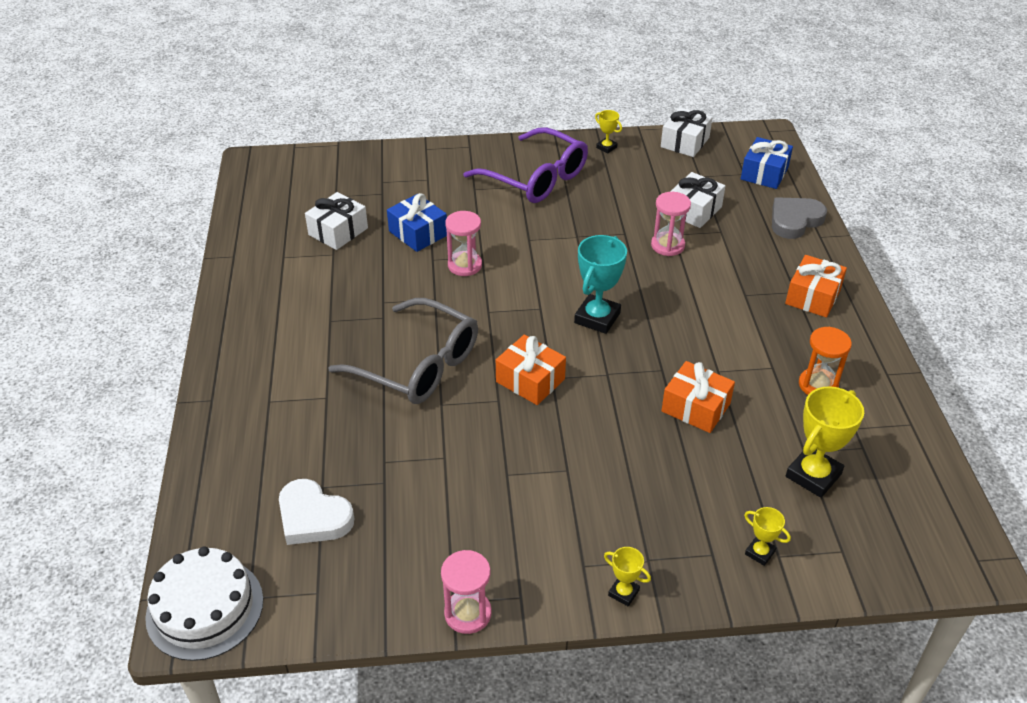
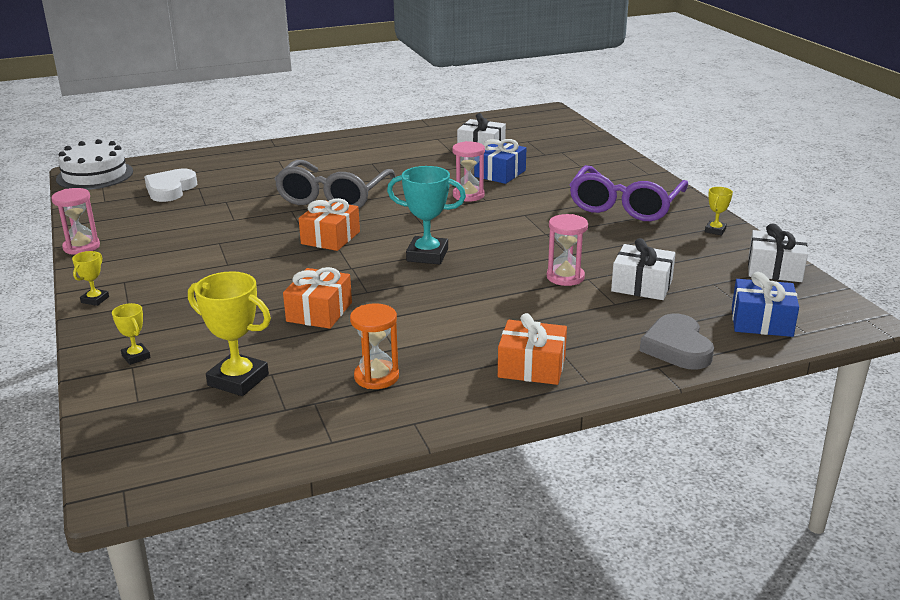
camera: 75 degrees right, 15 degrees down
yellow trophy [744,507,791,566] -> yellow trophy turned 60 degrees counterclockwise [112,303,150,365]
grey heart [772,197,827,239] -> grey heart turned 135 degrees counterclockwise [640,314,714,370]

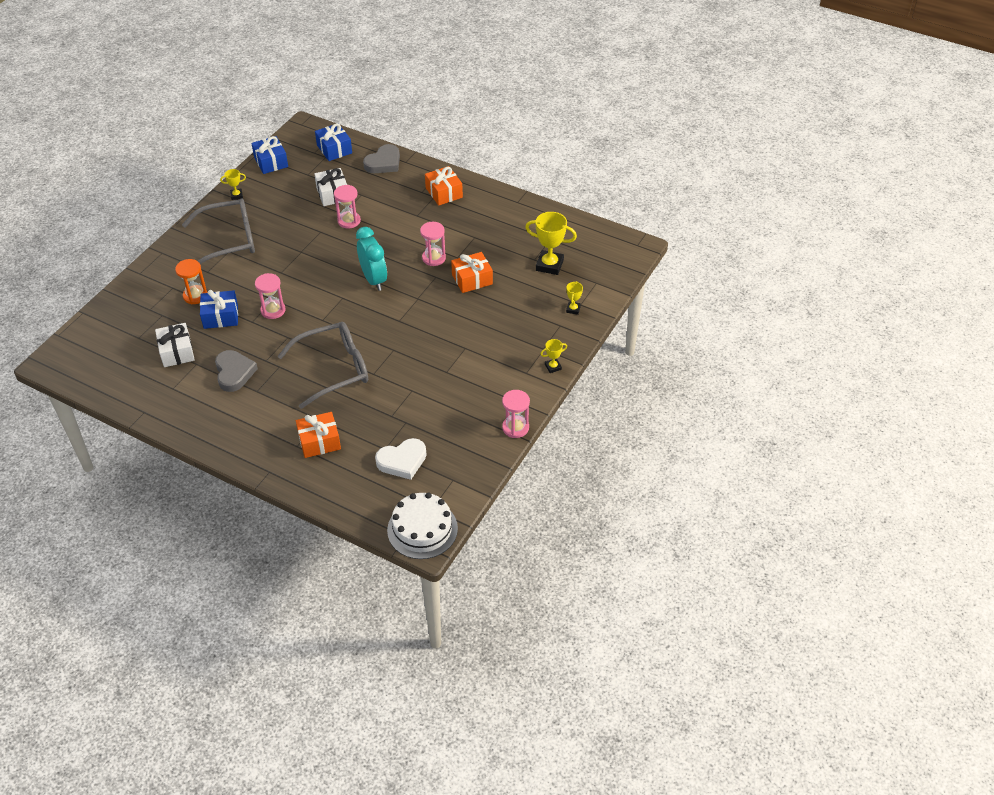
camera: 130 degrees left, 20 degrees up
yellow trophy [188,271,271,396] -> yellow trophy turned 60 degrees counterclockwise [525,212,577,275]
orange gift [299,198,360,251] -> orange gift moved to [296,412,341,458]
orange hourglass [350,303,399,389] -> orange hourglass moved to [175,259,208,304]
turquoise trophy [387,166,466,264] -> turquoise clock [356,227,387,291]
purple glasses [569,165,688,221] -> grey glasses [182,199,255,264]
white gift [748,223,808,282] -> blue gift [251,136,288,174]
none -> grey heart [215,350,258,392]
none -> pink hourglass [420,222,446,266]

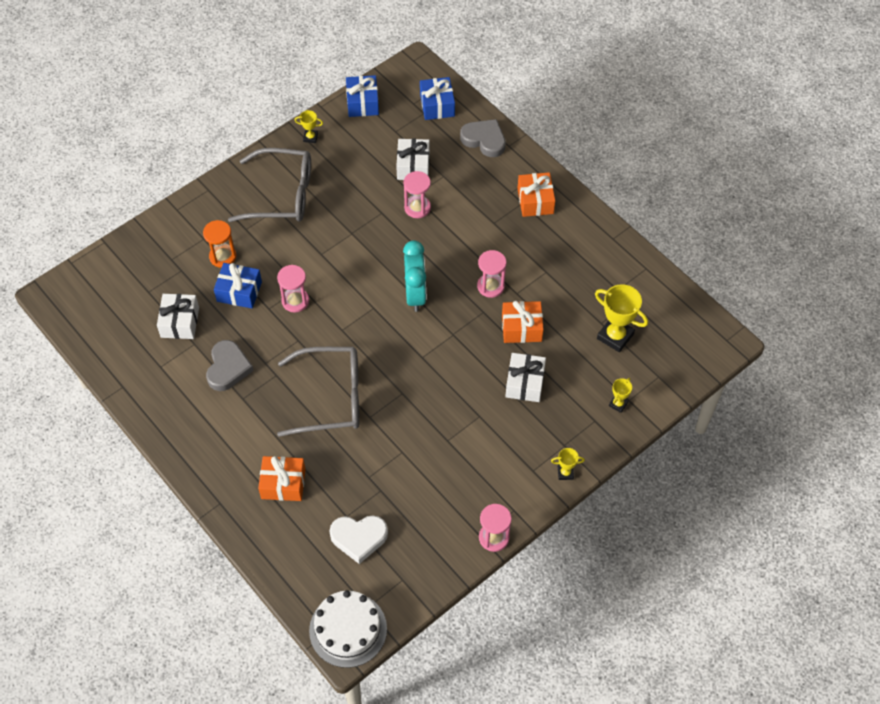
camera: 20 degrees right, 10 degrees up
grey heart [363,144,400,173] -> grey heart turned 120 degrees counterclockwise [460,119,506,157]
none -> white gift [505,353,546,402]

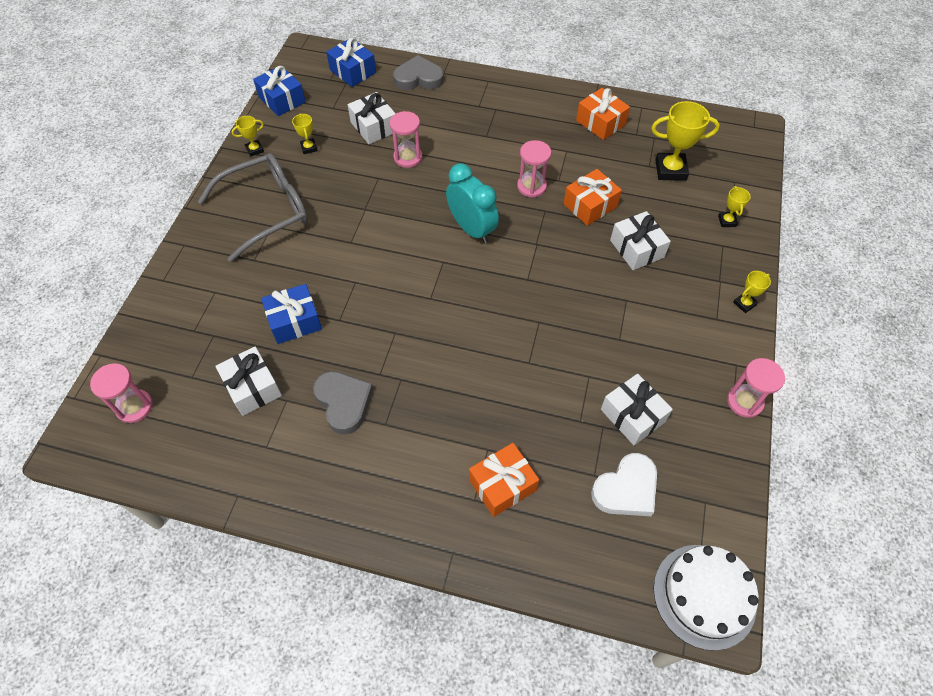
camera: 35 degrees left, 0 degrees up
orange hourglass [203,220,236,268] -> none
pink hourglass [277,265,309,313] -> pink hourglass moved to [90,363,153,423]
grey glasses [277,347,359,437] -> none
orange gift [517,172,555,217] -> orange gift moved to [576,88,630,140]
none -> yellow trophy [292,114,317,154]
none -> white gift [601,374,673,445]

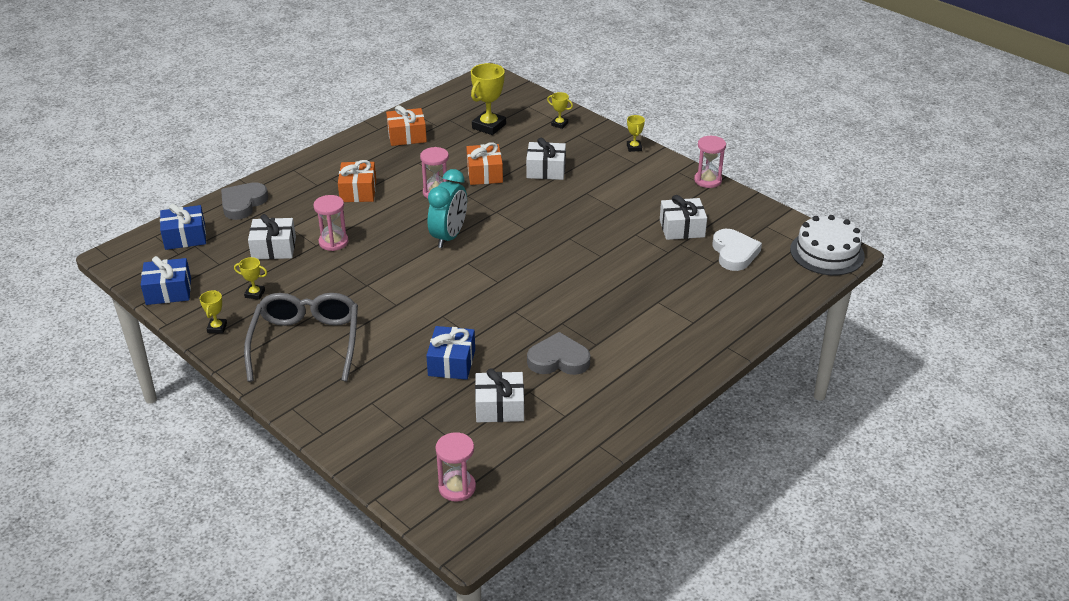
camera: 60 degrees left, 20 degrees down
turquoise clock [446,163,499,243] -> turquoise clock turned 120 degrees clockwise [428,169,467,248]
orange gift [469,443,539,517] -> orange gift moved to [338,160,376,202]

